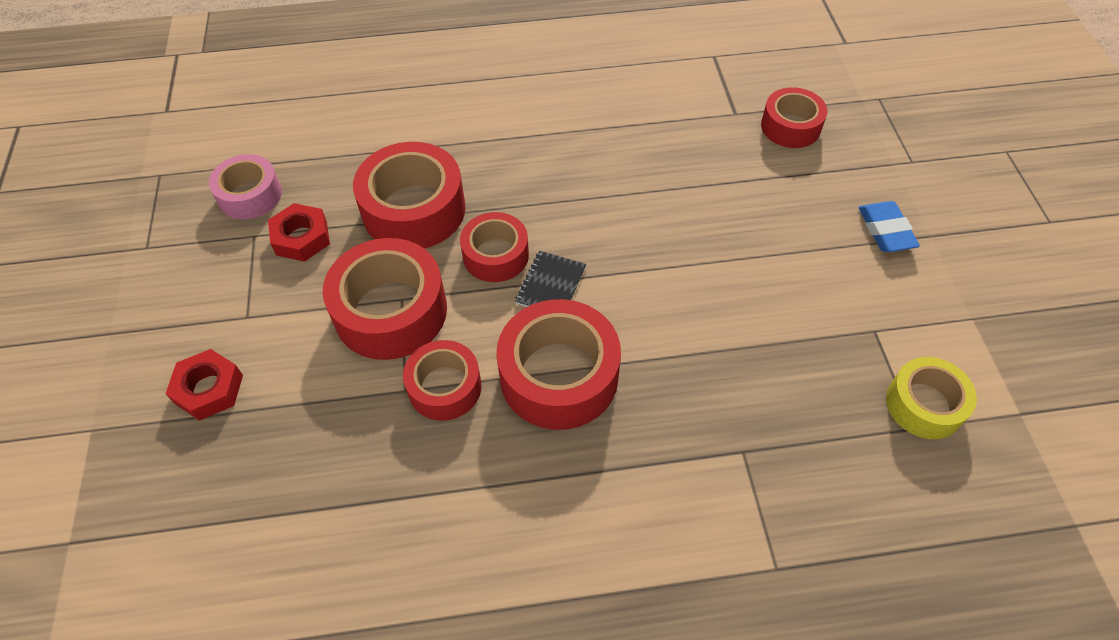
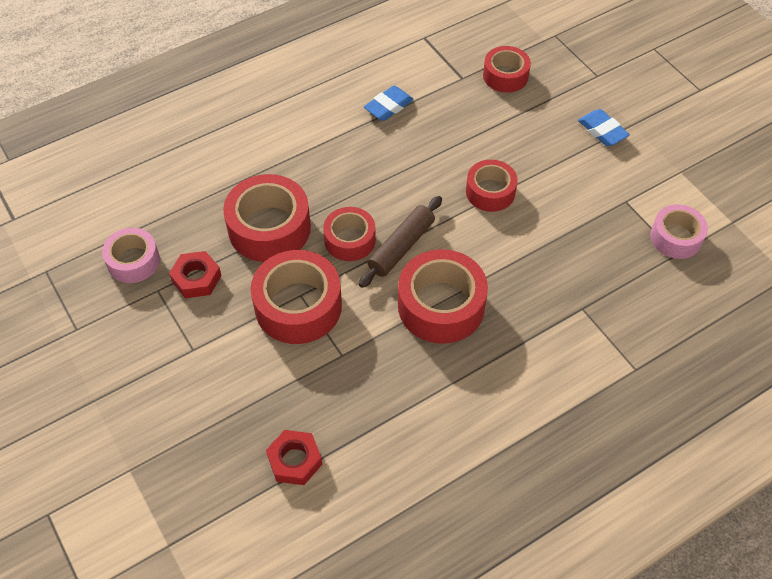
camera: 25 degrees left, 0 degrees up
red nut [166,349,243,421] -> red nut moved to [266,430,322,485]
red tape [403,340,482,421] -> red tape moved to [466,160,518,212]
black notebook [515,251,586,307] -> brown rolling pin [359,196,442,288]
yellow tape [886,357,977,439] -> pink tape [650,204,708,259]
none -> blue eraser [364,86,414,121]

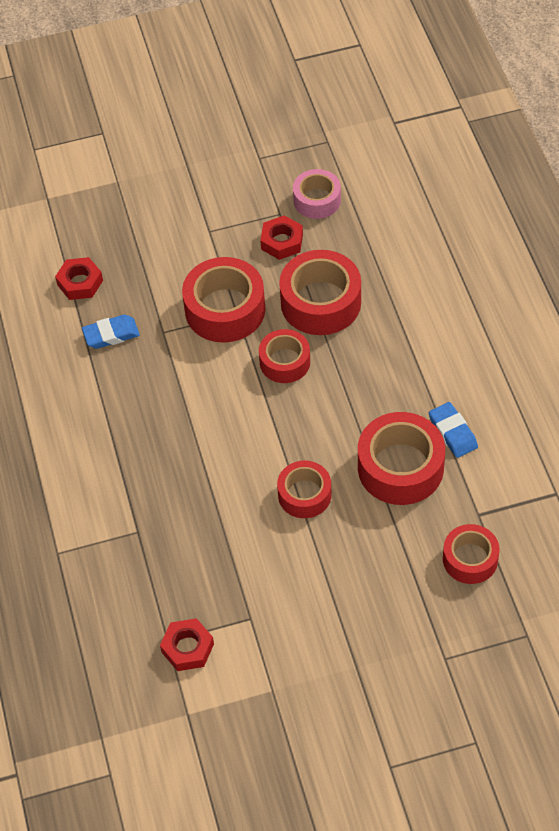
camera: 110 degrees right, 0 degrees up
brown rolling pin [359,196,442,288] -> none
red tape [398,249,488,344] -> red tape moved to [358,412,445,505]
blue eraser [578,109,630,146] -> blue eraser moved to [82,315,140,349]
pink tape [650,204,708,259] -> red nut [160,618,214,671]

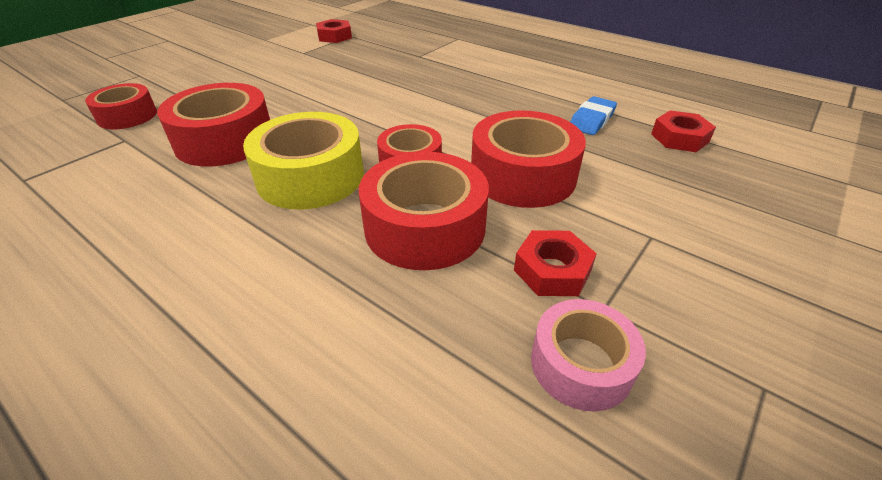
camera: 140 degrees right, 15 degrees down
red tape [277,461,331,518] -> none
blue eraser [429,402,478,458] -> none
none -> yellow tape [243,112,364,209]

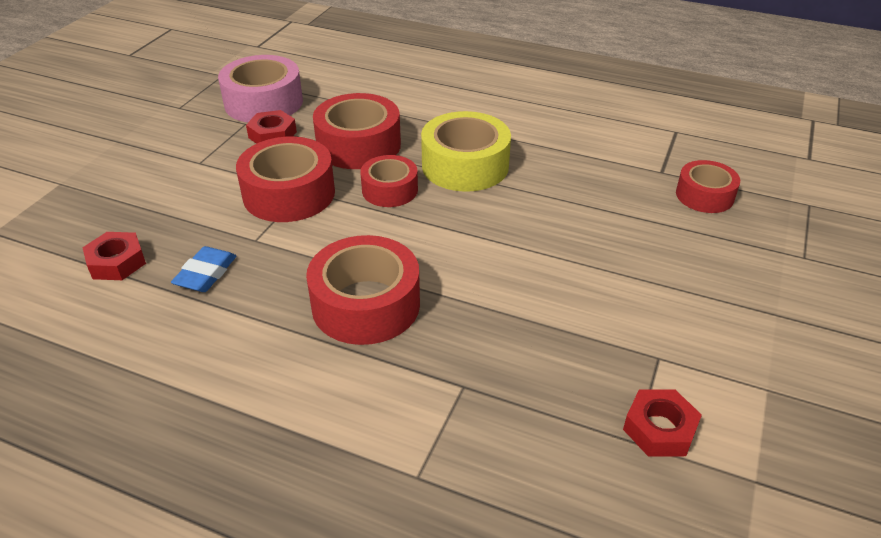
camera: 165 degrees right, 0 degrees up
red tape [157,83,270,166] -> red tape moved to [306,235,420,345]
pink tape [531,299,646,412] -> pink tape [218,55,303,122], size x1.62

